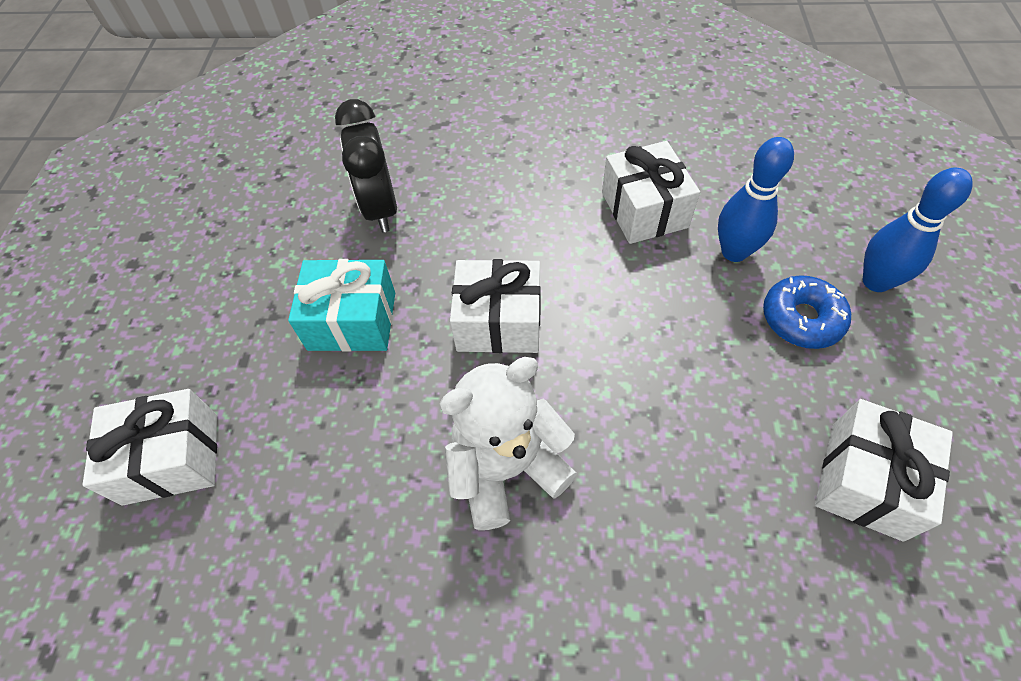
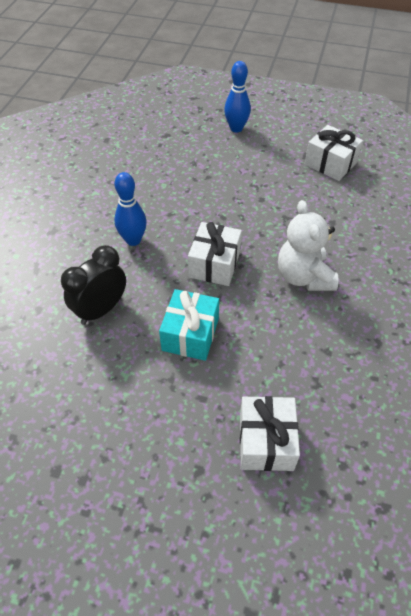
camera: 80 degrees left, 5 degrees down
black clock [335,99,397,232] -> black clock turned 135 degrees clockwise [61,245,126,325]
white gift [602,141,700,244] -> none
blue bowling pin [718,137,794,262] -> blue bowling pin moved to [114,172,147,246]
blue donut [763,275,851,349] -> none

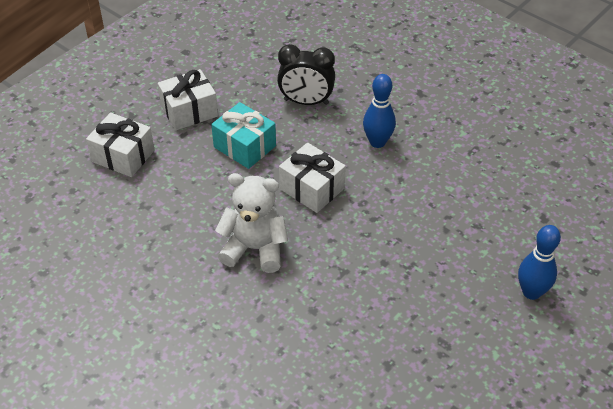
camera: 115 degrees right, 5 degrees down
black clock [61,245,126,325] -> black clock turned 120 degrees clockwise [277,44,335,105]
white gift [305,125,363,181] -> white gift moved to [158,69,218,130]

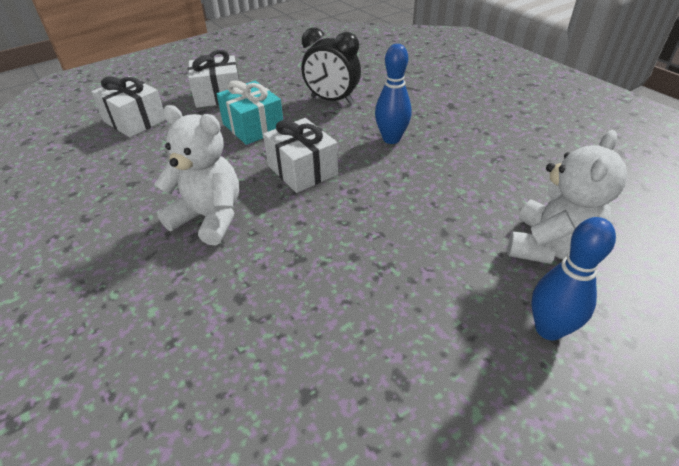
camera: 15 degrees right, 5 degrees down
none -> white teddy bear [508,130,627,264]

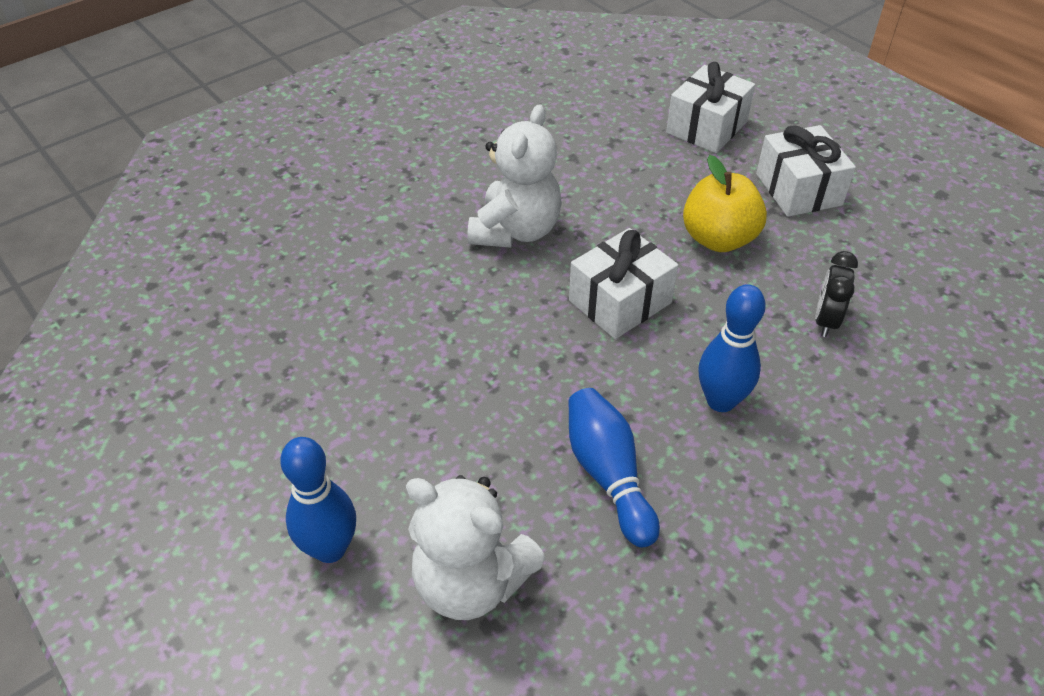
camera: 85 degrees right, 5 degrees up
turquoise gift [217,80,283,145] -> yellow apple [683,155,767,252]
black clock [302,27,361,104] -> black clock [815,251,858,337], size x0.63
none -> blue bowling pin [568,388,660,548]

